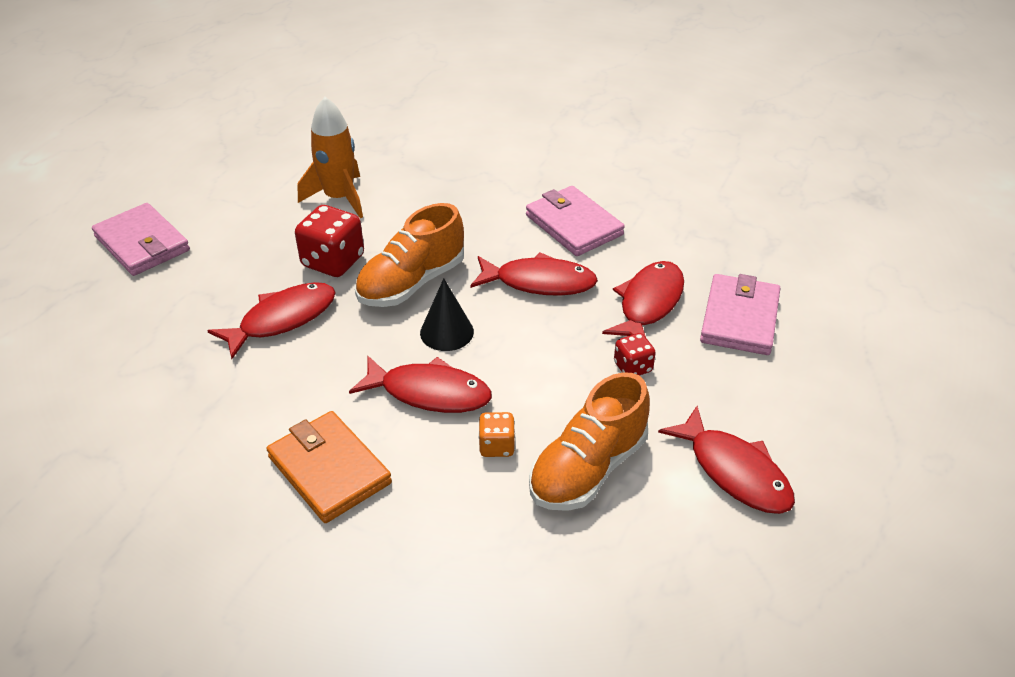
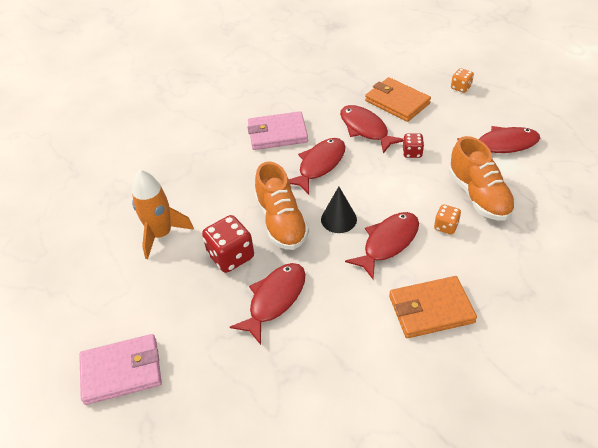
camera: 60 degrees left, 5 degrees up
red fish [207,282,336,359] -> red fish turned 45 degrees clockwise [230,263,306,345]
pink wallet [700,274,780,355] -> orange wallet [365,77,431,122]
none -> orange dice [451,68,474,93]

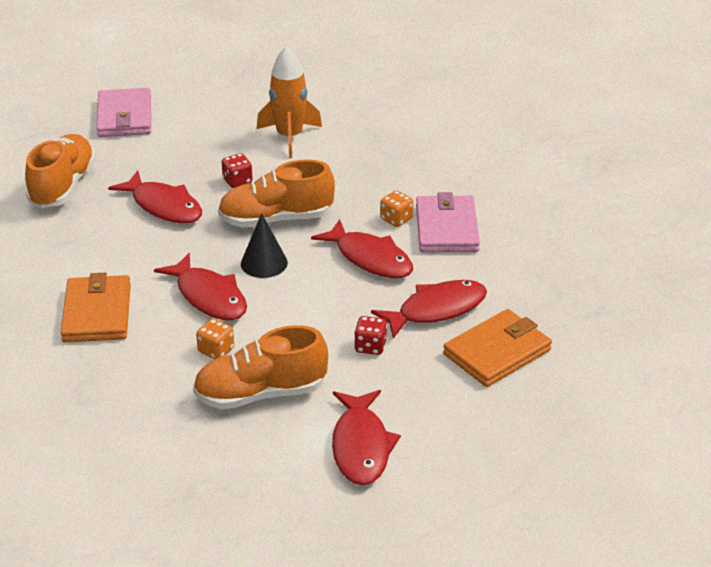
camera: 95 degrees right, 10 degrees down
red dice [202,215,254,273] -> red dice [222,153,253,188], size x0.56
orange dice [451,68,474,93] -> orange dice moved to [380,190,414,227]
none -> orange shoe [25,134,96,208]

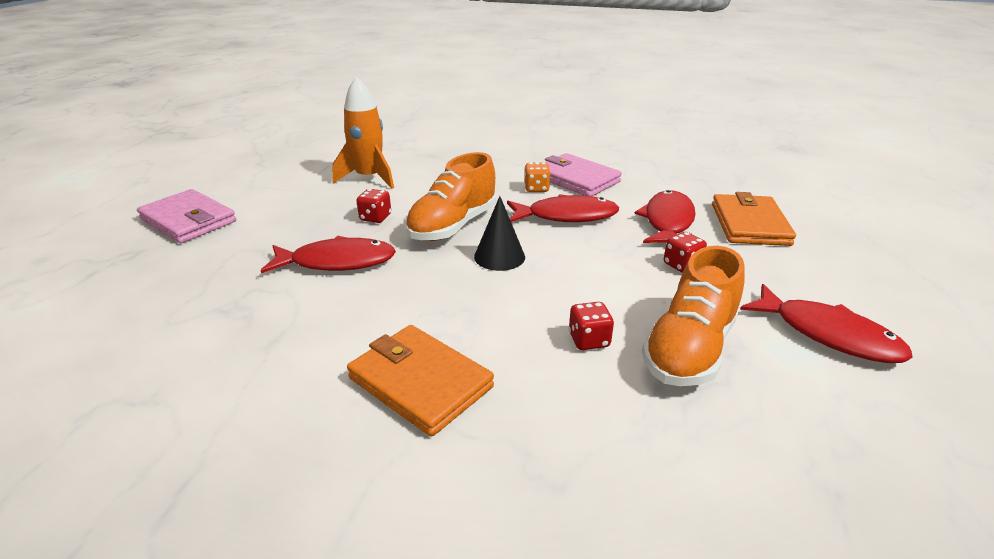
camera: 45 degrees left, 5 degrees down
orange shoe [25,134,96,208] -> none
red fish [154,253,247,320] -> none
orange dice [196,319,234,359] -> red dice [569,302,614,350]

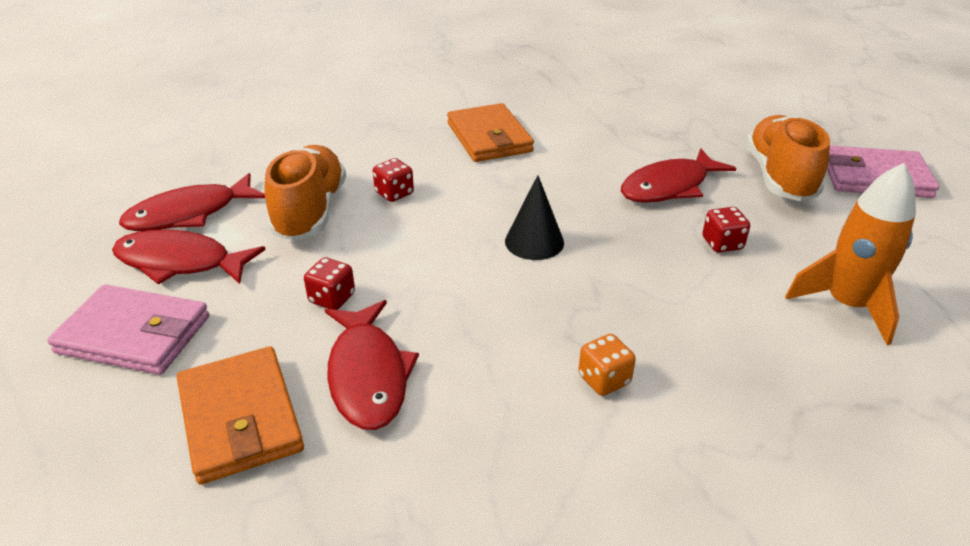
camera: 150 degrees right, 5 degrees up
orange wallet [347,325,494,437] -> orange wallet turned 60 degrees clockwise [447,103,534,162]
orange shoe [405,152,496,241] -> orange shoe moved to [746,115,830,201]
red fish [507,194,619,222] -> red fish moved to [119,173,265,231]
pink wallet [544,153,622,196] -> pink wallet moved to [47,284,209,375]

